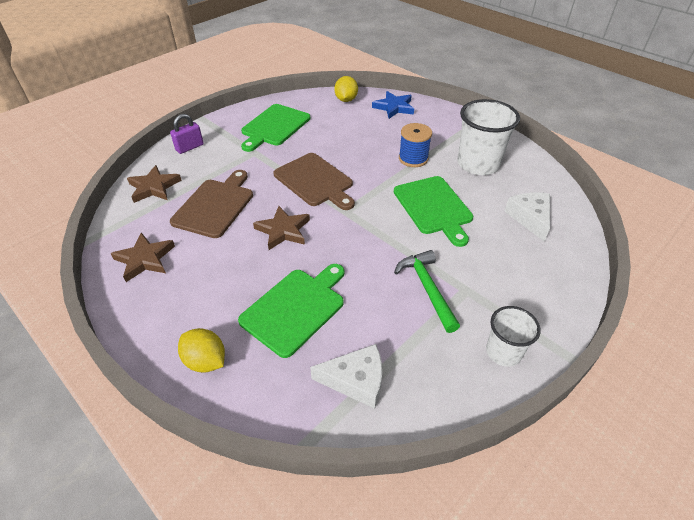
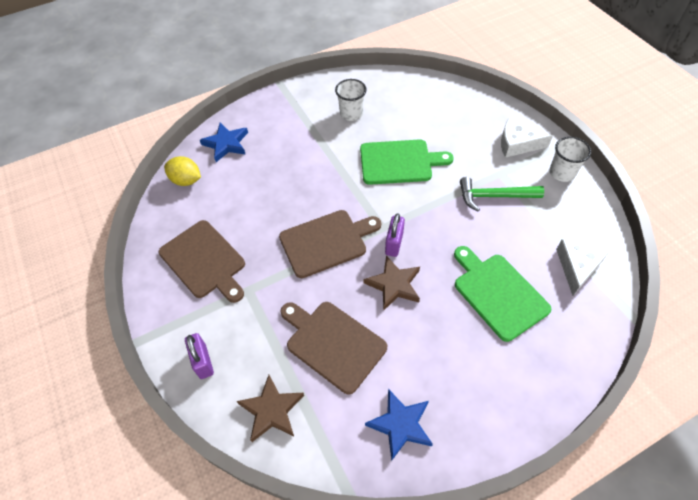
camera: 70 degrees left, 10 degrees up
brown star [110,233,175,282] -> blue star [365,389,433,461]
yellow lemon [178,328,225,373] -> none
green cutting board [241,104,310,152] -> brown cutting board [159,220,245,303]
blue spool [399,123,432,167] -> none
white cup [457,99,520,175] -> white cup [335,79,367,121], size x0.58
white cheese [504,192,550,242] -> white cheese moved to [501,118,553,158]
none -> purple padlock [385,213,405,257]

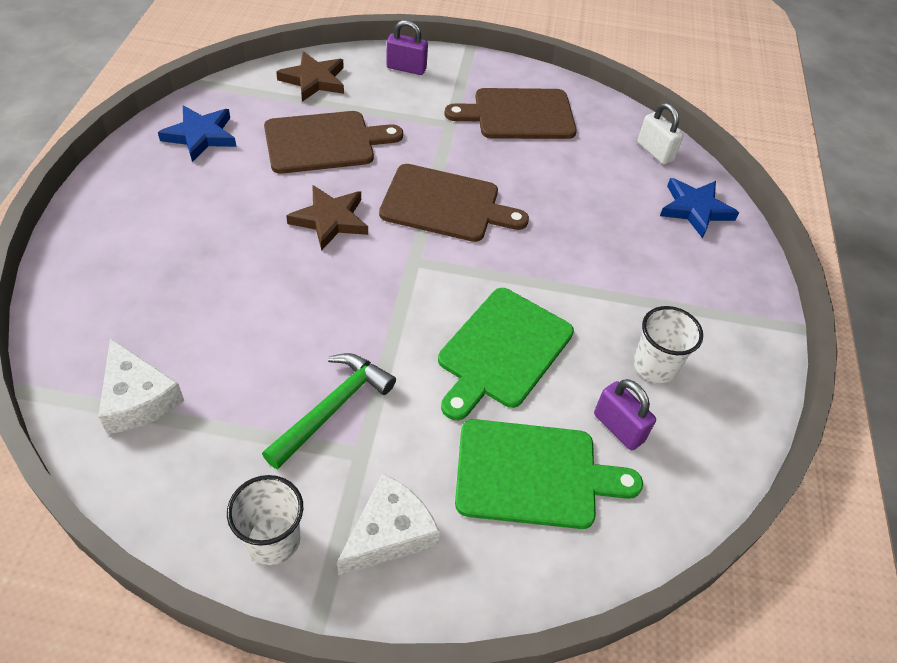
camera: 120 degrees right, 5 degrees down
yellow lemon [164,156,201,186] -> white padlock [637,103,684,165]
brown cutting board [279,210,381,278] -> brown cutting board turned 90 degrees counterclockwise [379,164,529,242]
purple padlock [385,213,405,257] -> purple padlock moved to [594,379,656,451]
green cutting board [454,246,551,342] -> green cutting board moved to [455,419,643,529]

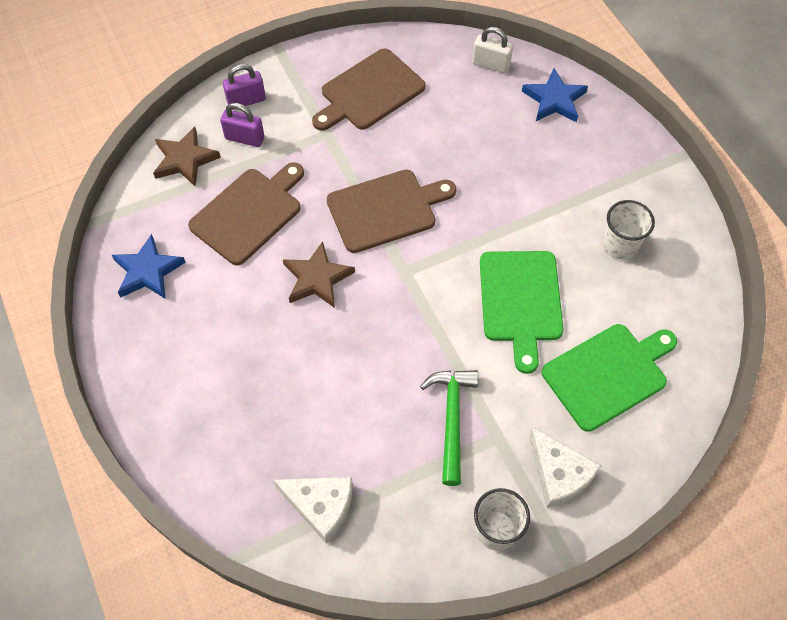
camera: 30 degrees left, 10 degrees up
white cheese [337,473,440,576] -> white cheese turned 135 degrees clockwise [529,427,602,508]
purple padlock [594,379,656,451] -> purple padlock moved to [220,103,265,147]

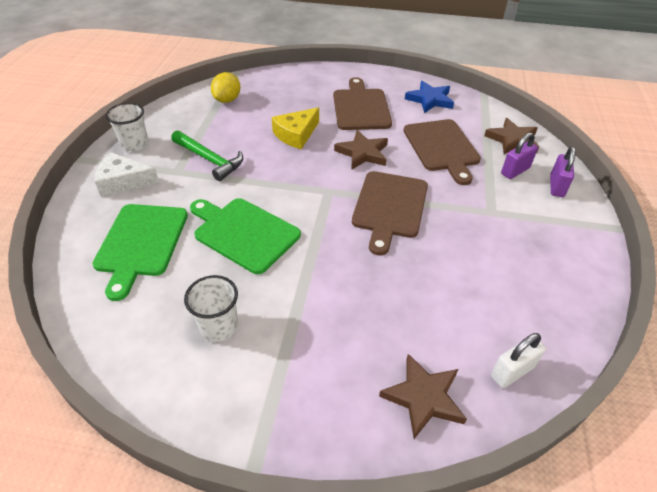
camera: 125 degrees right, 15 degrees down
white cheese [273,477,353,544] -> yellow lemon [211,72,241,103]
brown cutting board [312,49,426,131] -> brown cutting board moved to [333,77,392,130]
blue star [522,68,588,122] -> brown star [379,354,467,439]
none -> yellow cheese [272,107,319,149]

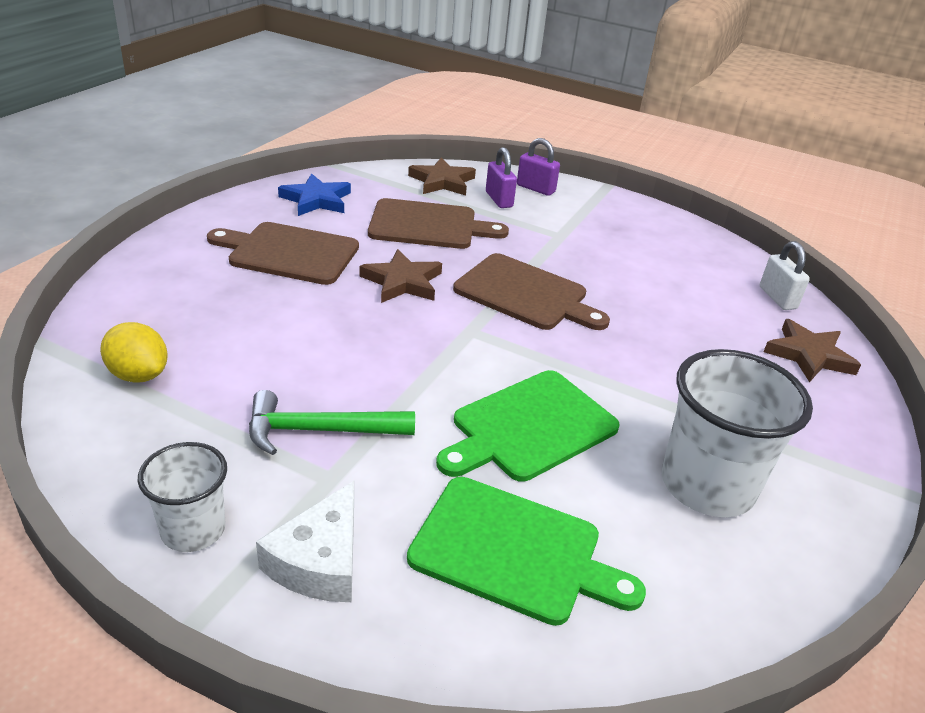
camera: 75 degrees left, 10 degrees down
green hammer [171,130,243,181] -> green hammer turned 150 degrees counterclockwise [249,390,415,455]
white cup [184,275,238,342] -> white cup [662,349,813,517], size x1.71
yellow cheese [272,107,319,149] -> none

